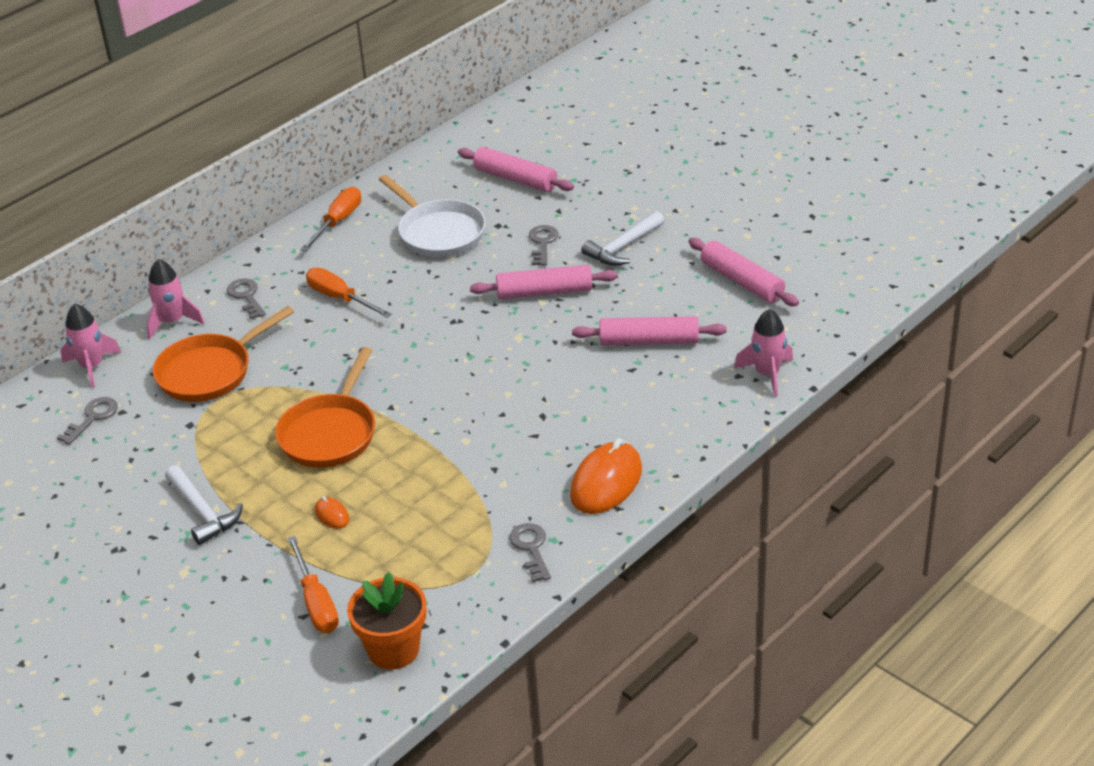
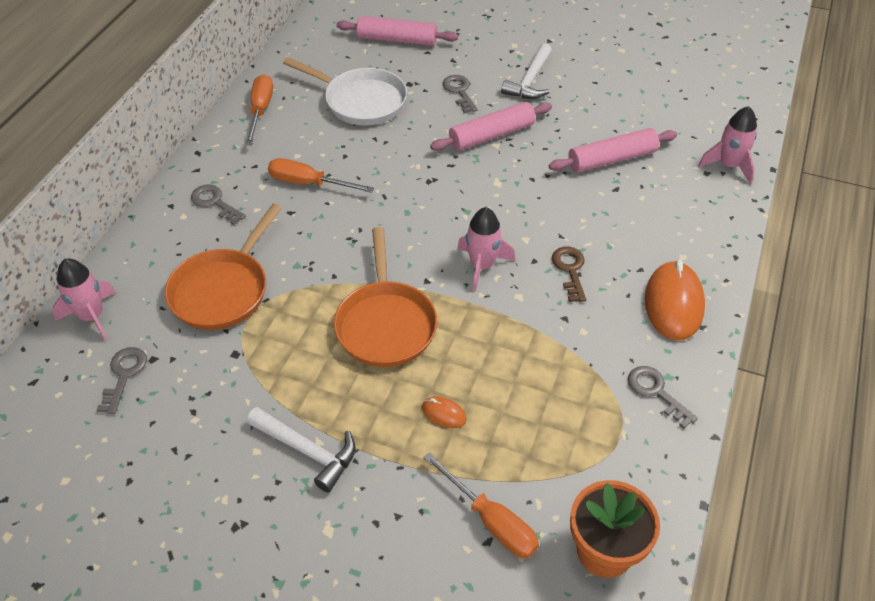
camera: 25 degrees left, 10 degrees up
pink rocket [146,259,205,339] -> pink rocket moved to [457,207,515,292]
pink rolling pin [688,238,799,306] -> none
none -> brown key [552,247,586,302]

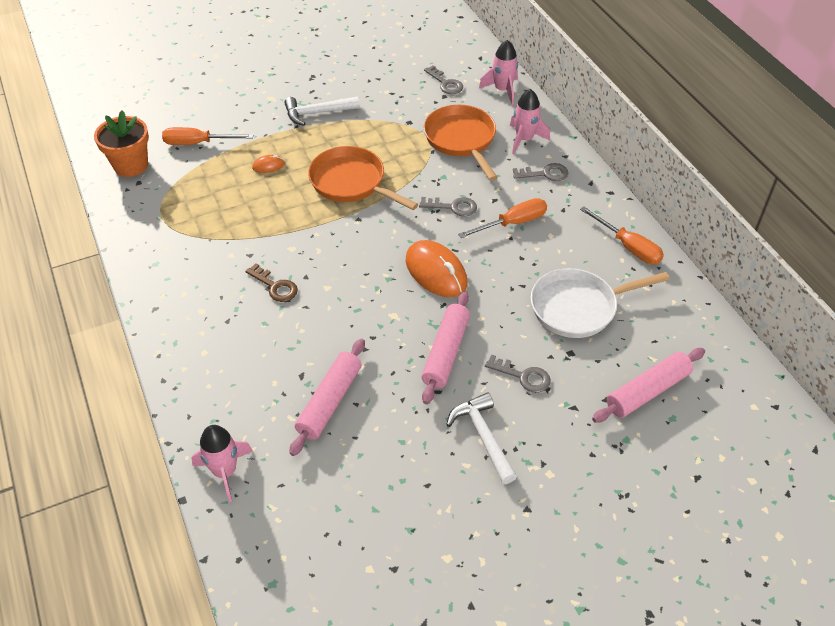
camera: 135 degrees right, 0 degrees up
pink rocket [457,207,515,292] -> pink rocket moved to [510,89,550,154]
grey key [628,366,698,429] -> grey key moved to [419,197,477,217]
orange mouse [645,260,705,340] -> orange mouse moved to [406,240,467,297]

